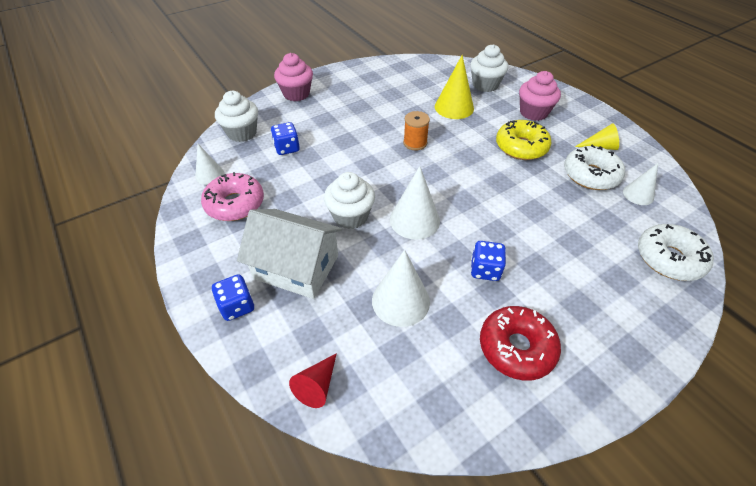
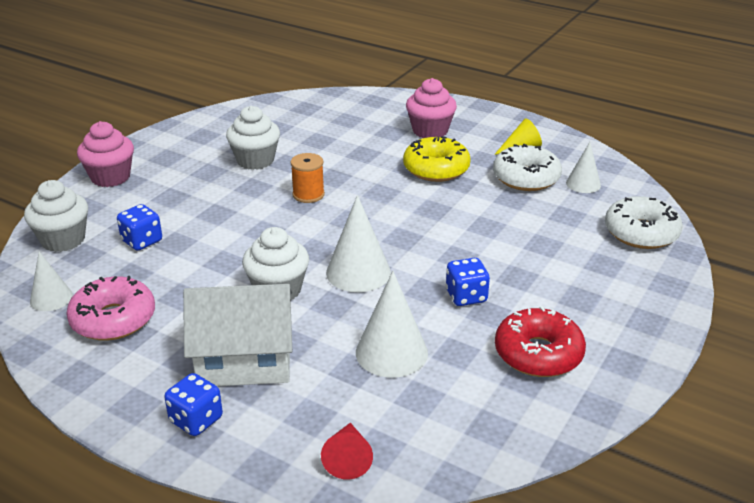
camera: 25 degrees left, 15 degrees down
yellow cone [435,55,474,119] -> none
white cupcake [470,44,508,92] -> white cupcake moved to [226,106,280,170]

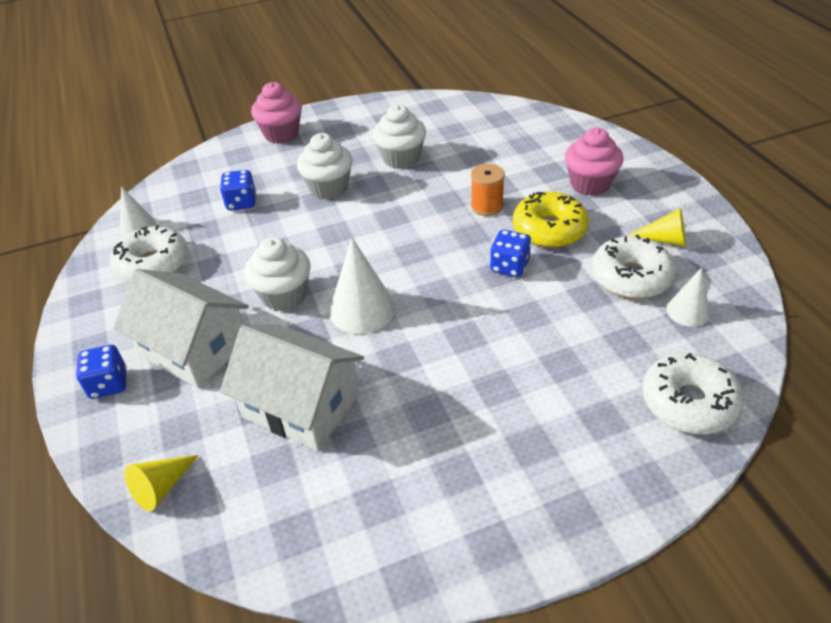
camera: 40 degrees right, 10 degrees up
white cupcake [24,180,88,252] -> white cupcake moved to [297,133,353,199]
pink donut [66,276,155,341] -> white donut [110,225,188,282]
orange spool [290,153,325,203] -> orange spool moved to [471,164,505,216]
red cone [321,423,373,480] -> yellow cone [124,455,199,511]
white cone [356,271,428,378] -> white house [220,324,364,451]
blue dice [446,258,490,306] -> blue dice moved to [490,230,531,277]
red donut [495,306,586,377] -> none

